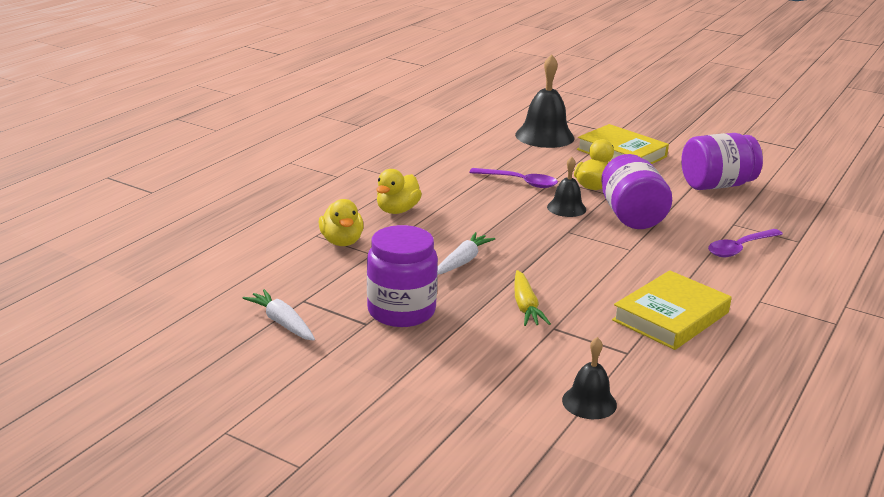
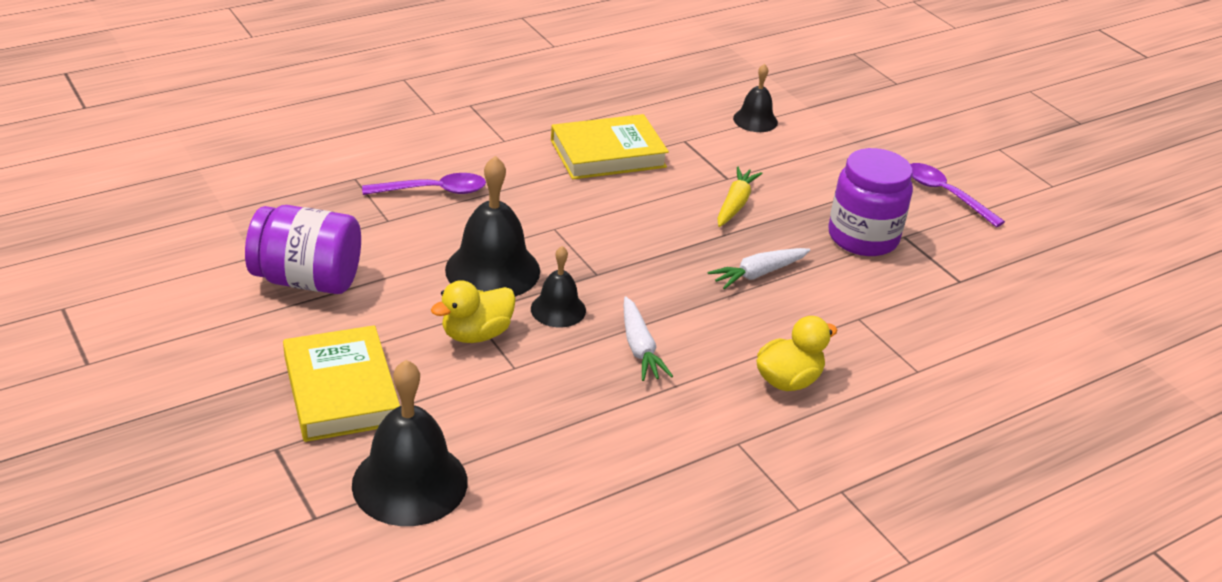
camera: 155 degrees left, 10 degrees up
white carrot [243,289,315,341] -> white carrot moved to [624,296,673,381]
yellow duck [319,199,364,246] -> none
purple spoon [469,168,558,188] -> purple spoon moved to [910,163,1005,227]
purple jar [601,154,672,229] -> black bell [445,156,540,297]

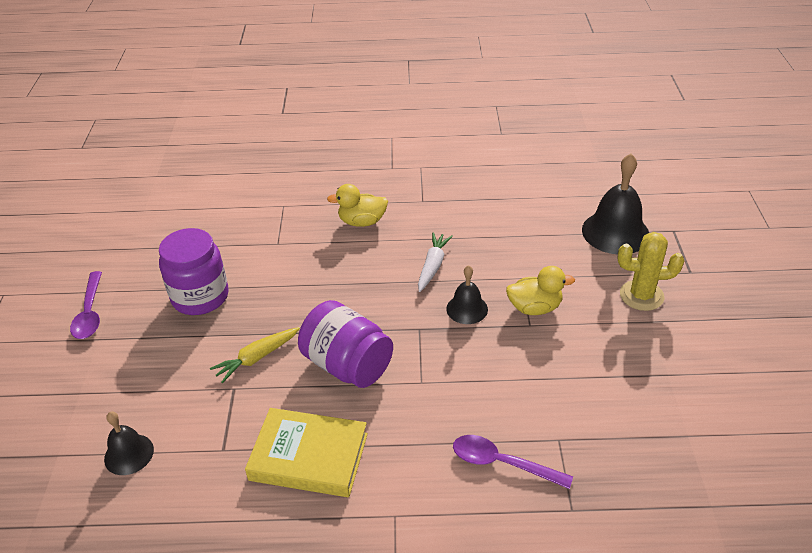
camera: 145 degrees left, 5 degrees up
purple jar [245,205,361,294] -> purple jar moved to [298,300,393,388]
yellow book [283,325,400,442] -> yellow cactus [617,232,684,311]
black bell [445,156,540,297] -> none
white carrot [708,248,810,289] -> none

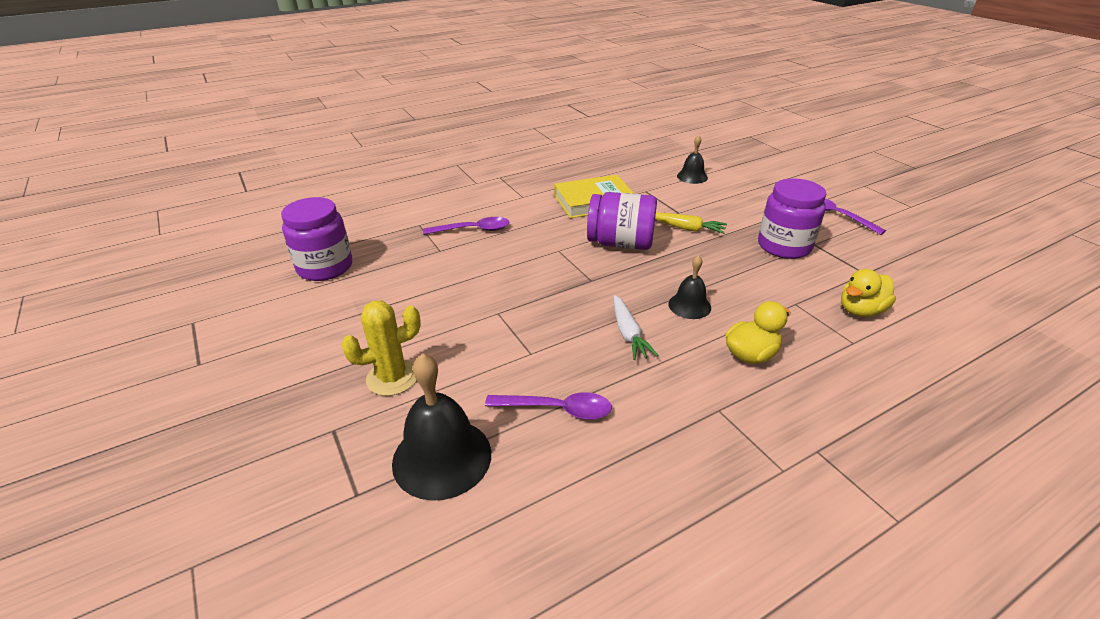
camera: 150 degrees right, 5 degrees down
yellow carrot [210,327,300,383] -> yellow carrot turned 90 degrees clockwise [655,212,727,234]
black bell [446,265,488,324] -> black bell moved to [668,255,711,319]
yellow duck [506,266,575,315] -> yellow duck moved to [841,269,896,317]
none -> purple jar [281,197,352,281]
none -> purple spoon [485,392,612,420]

